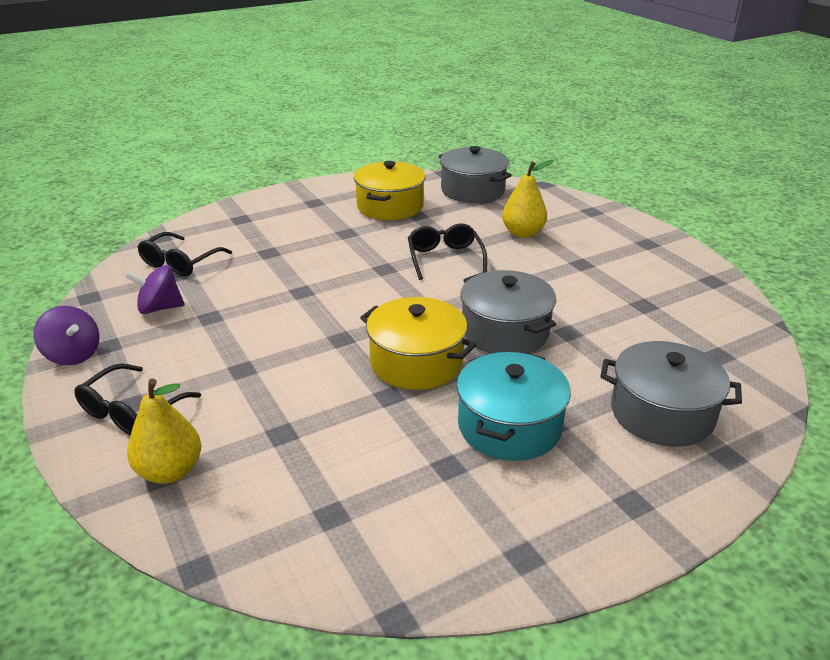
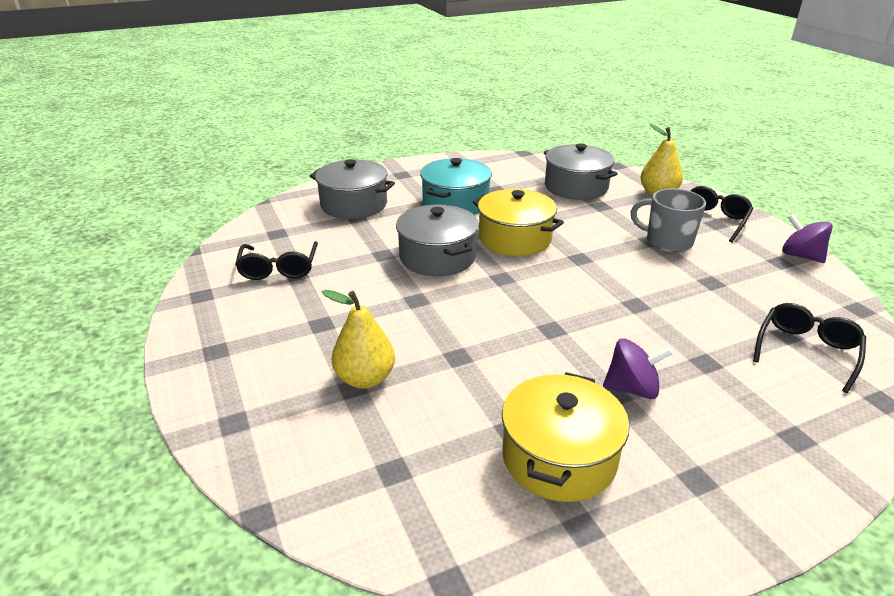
camera: 175 degrees left, 0 degrees up
purple spinning top [125,265,185,314] -> purple spinning top moved to [603,338,673,399]
black glasses [408,223,487,280] -> black glasses moved to [235,241,318,280]
grey pot [439,146,512,203] -> grey pot moved to [544,143,618,200]
none -> grey mug [631,188,706,252]

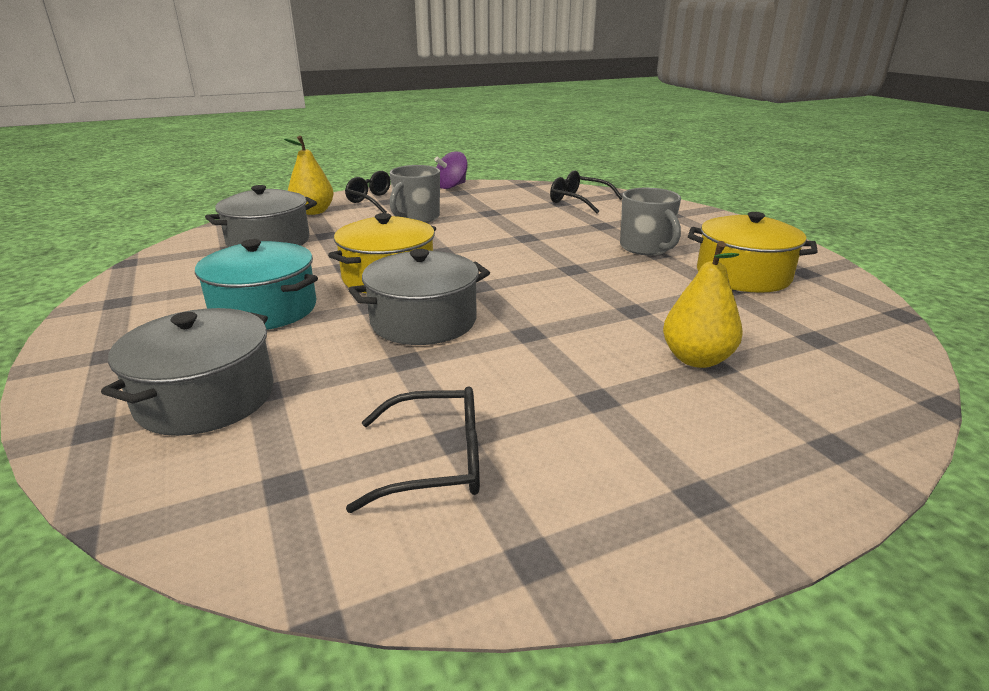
camera: 90 degrees left, 5 degrees down
purple spinning top [603,338,673,399] -> grey mug [620,188,681,255]

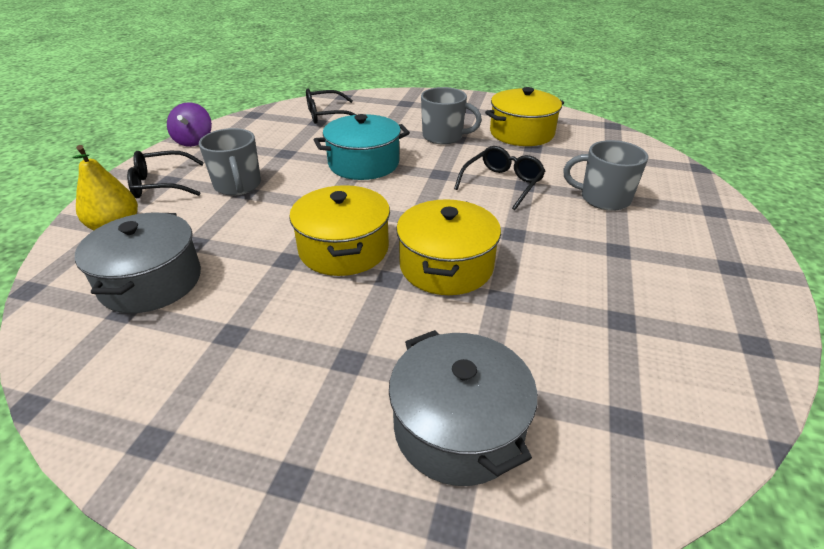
camera: 50 degrees left, 10 degrees up
turquoise pot [195,239,318,330] -> turquoise pot moved to [314,114,410,180]
black glasses [346,386,480,513] -> black glasses moved to [454,146,545,210]
grey pot [348,249,490,345] -> yellow pot [396,199,501,295]
yellow pear [663,241,743,368] -> grey mug [563,140,648,211]

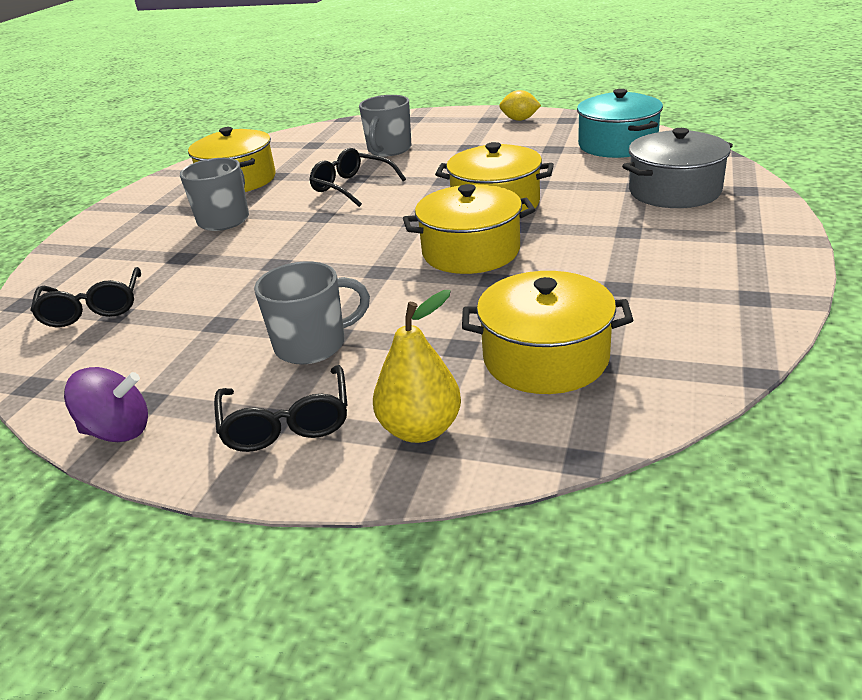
camera: 85 degrees left, 5 degrees down
grey pot [75,212,201,313] -> yellow pot [462,271,633,394]
turquoise pot [314,114,410,180] -> turquoise pot moved to [577,89,663,158]
none -> yellow lemon [499,90,541,121]

